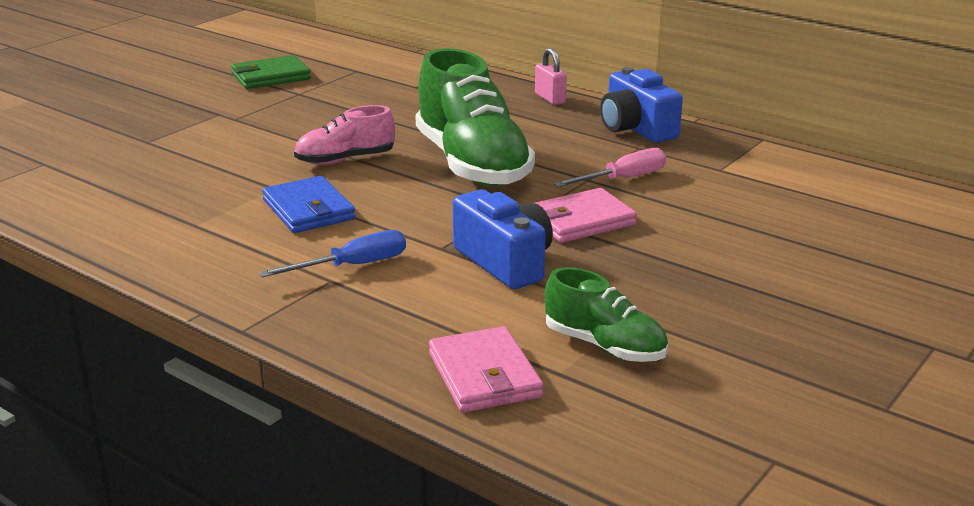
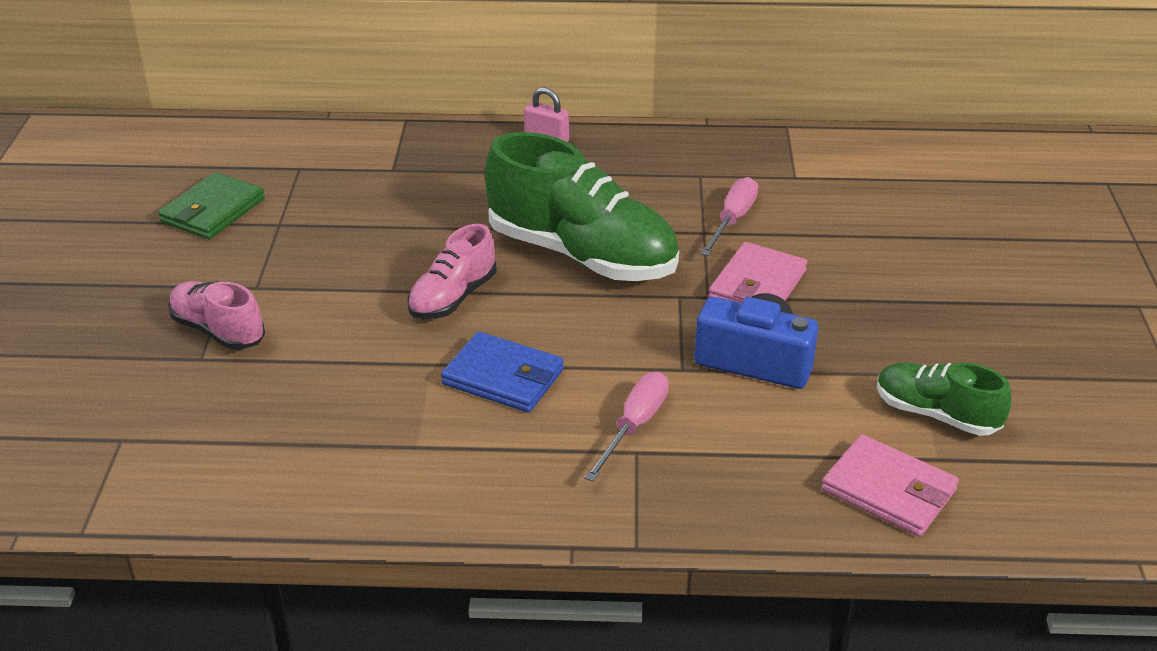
camera: 35 degrees left, 10 degrees up
blue screwdriver [259,230,406,277] -> pink screwdriver [584,372,669,482]
green shoe [545,267,668,362] -> green shoe turned 150 degrees counterclockwise [877,362,1012,436]
blue camera [600,67,683,143] -> none
none -> pink shoe [168,281,265,350]

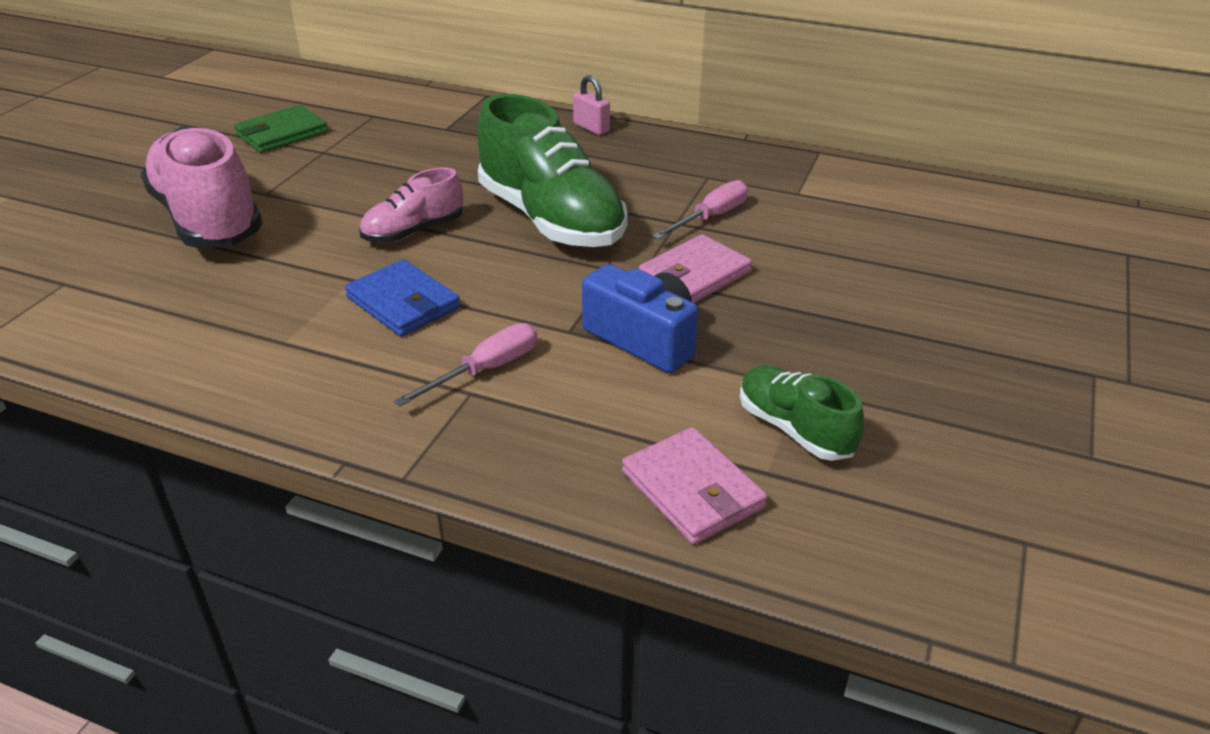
camera: 20 degrees right, 0 degrees up
pink shoe [168,281,265,350] -> pink shoe [140,127,263,248], size x1.89

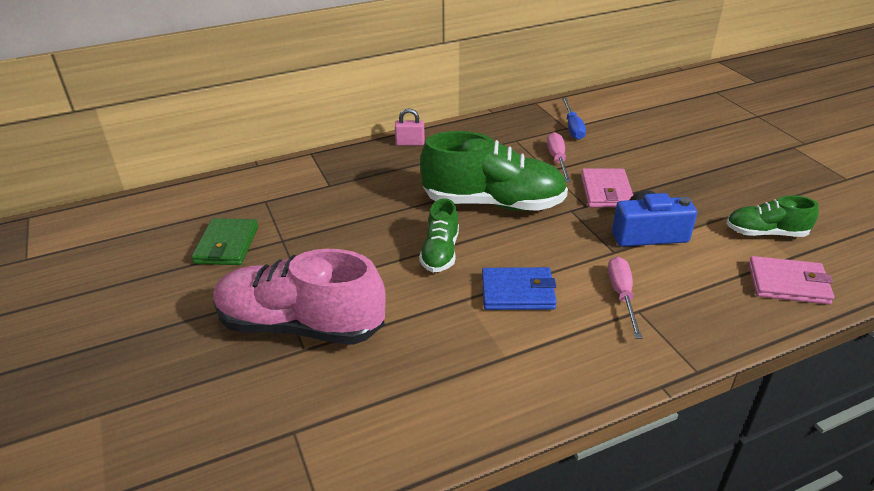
camera: 45 degrees left, 0 degrees up
pink shoe [359,167,463,243] -> green shoe [419,198,459,273]
none -> blue screwdriver [562,98,586,140]

